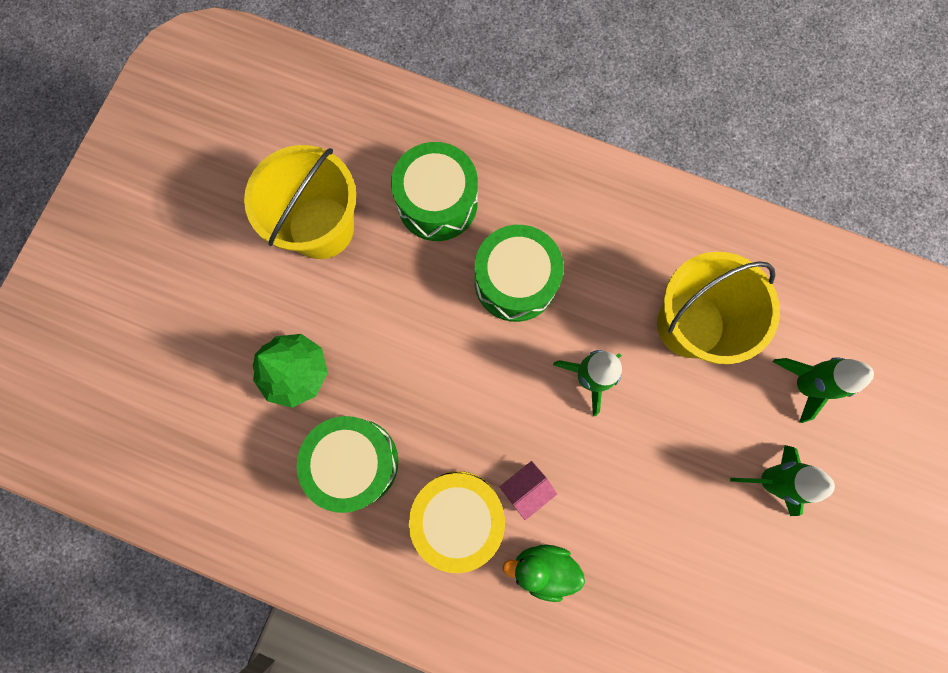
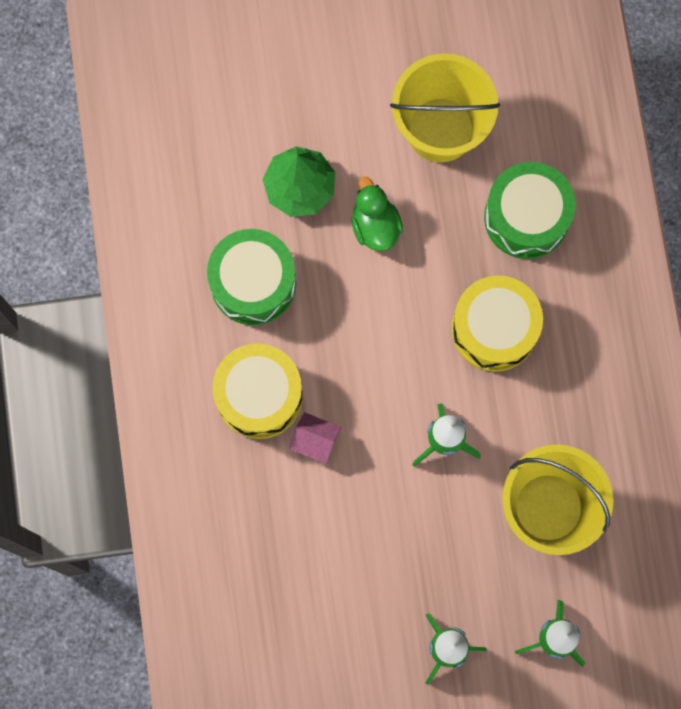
camera: 60 degrees right, 0 degrees up
green drum [475,225,564,322] -> yellow drum [451,275,543,372]
green duck [503,544,585,602] -> green duck moved to [352,177,403,251]

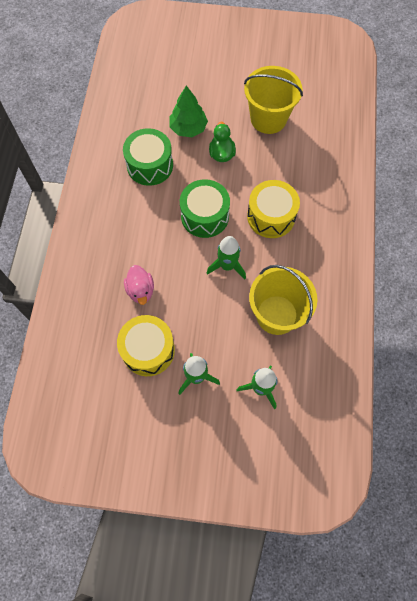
camera: 15 degrees right, 10 degrees down
yellow drum [212,343,303,439] -> yellow drum moved to [117,315,175,376]
pink house [289,412,341,464] -> none
green drum [484,162,576,259] -> green drum moved to [180,179,230,238]
none -> pink duck [124,265,154,305]

